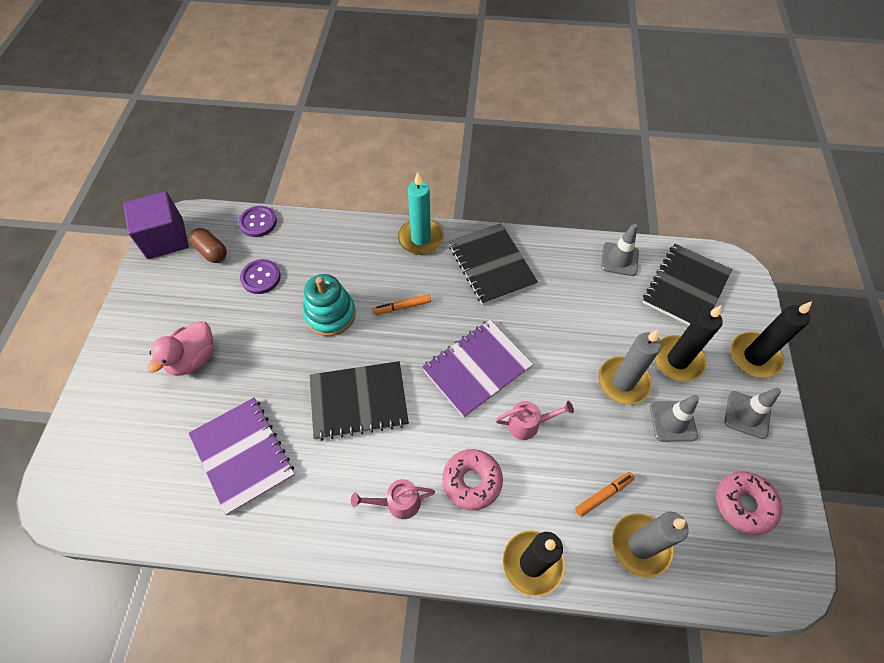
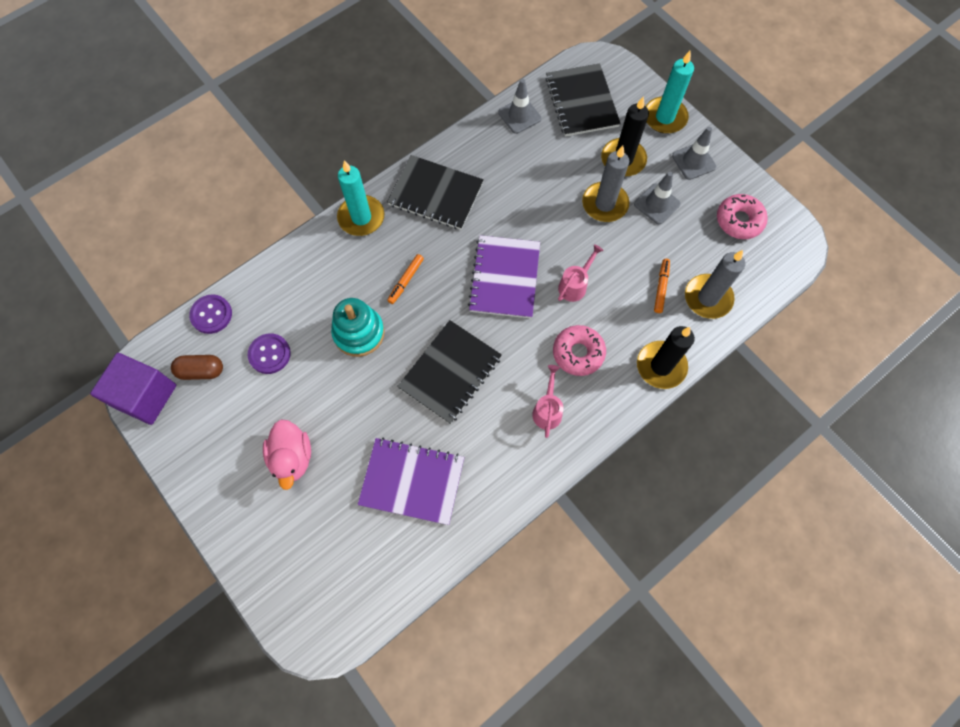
camera: 45 degrees left, 10 degrees up
pink watering can [351,479,435,519] -> pink watering can turned 150 degrees clockwise [532,365,563,438]
black candle [730,301,812,378] -> turquoise candle [646,51,694,134]

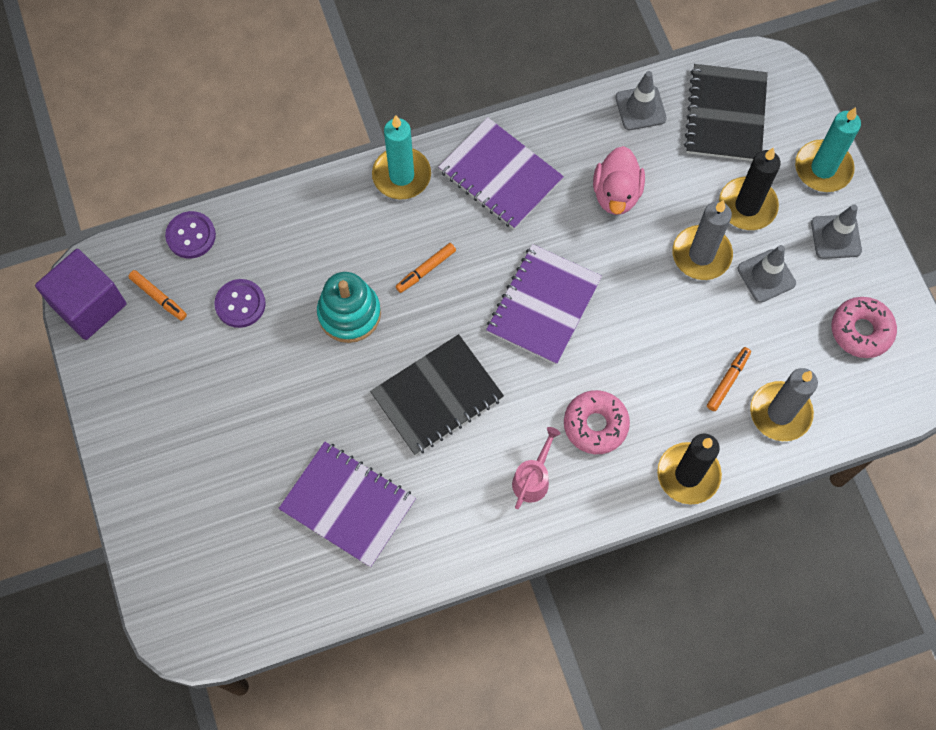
camera: 20 degrees right, 0 degrees up
brown capsule [171,355,223,380] -> orange marker [128,270,187,321]
pink duck [263,419,311,490] -> pink duck moved to [593,146,645,215]
black notebook [387,155,484,230] -> purple notebook [438,117,564,230]
pink watering can [558,244,604,302] -> none

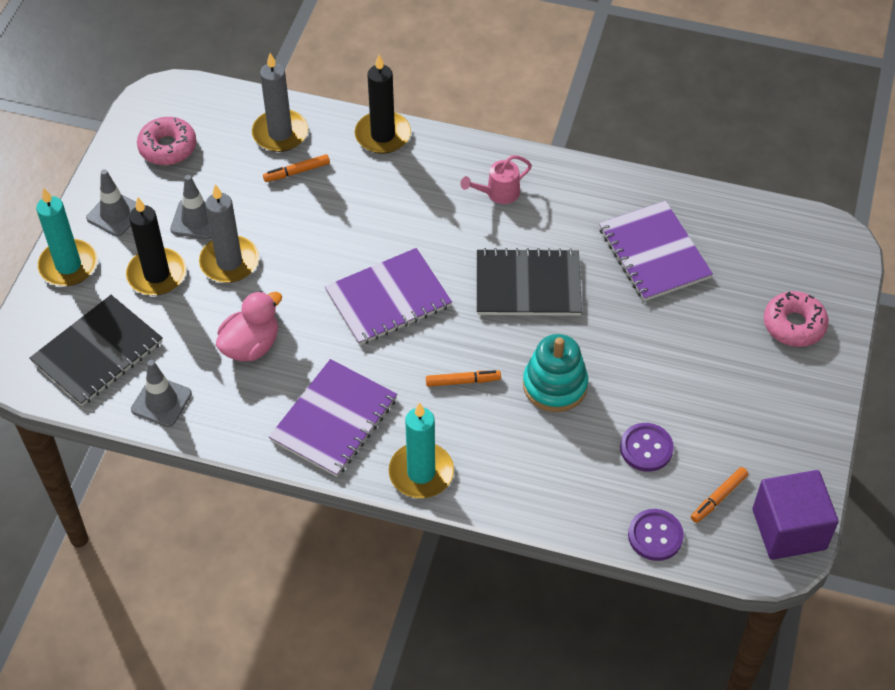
camera: 145 degrees left, 15 degrees down
orange marker [128,270,187,321] -> orange marker turned 120 degrees counterclockwise [691,467,748,523]
purple notebook [438,117,564,230] -> purple notebook turned 45 degrees clockwise [269,359,397,477]
pink donut [564,390,630,454] -> pink donut moved to [764,291,829,347]

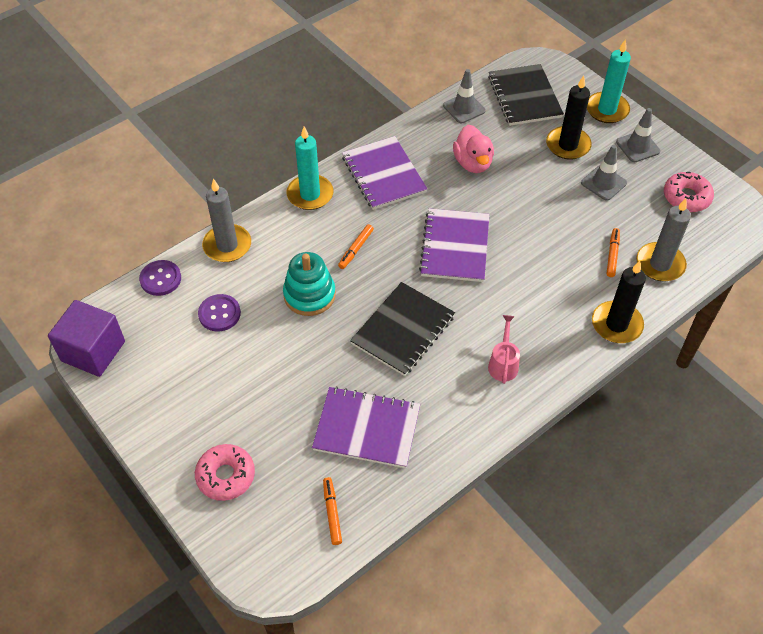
camera: 125 degrees right, 0 degrees up
grey candle [199,184,259,283] -> grey candle moved to [202,179,251,262]
orange marker [691,467,748,523] -> orange marker moved to [323,477,342,545]

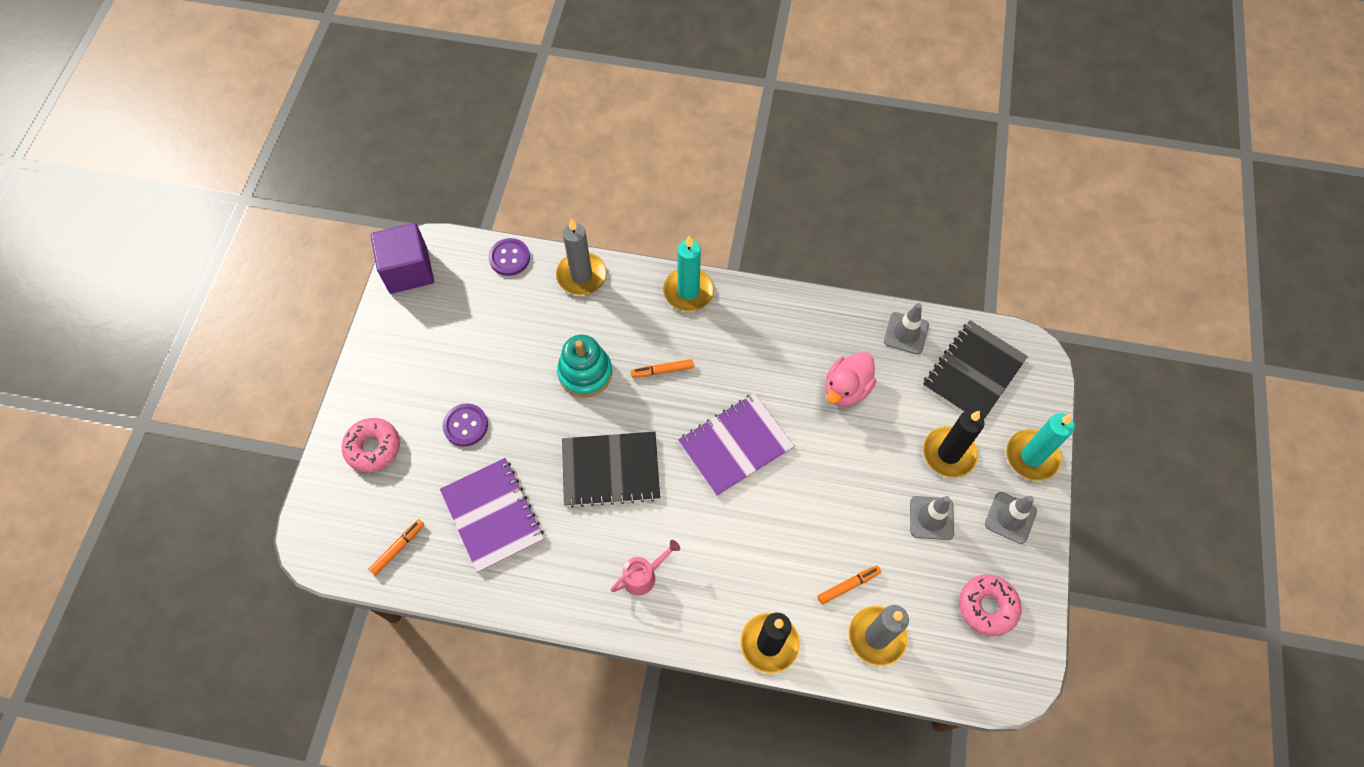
camera: 50 degrees right, 10 degrees up
purple button [198,294,241,332] -> purple button moved to [443,403,488,446]
purple notebook [342,136,427,210] -> none

